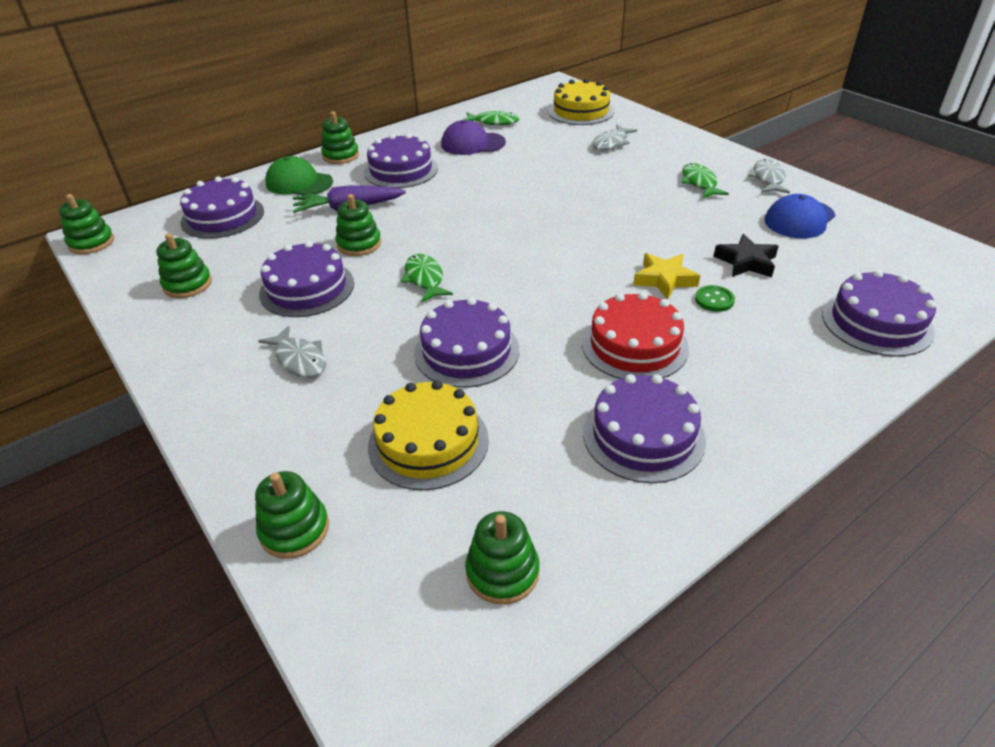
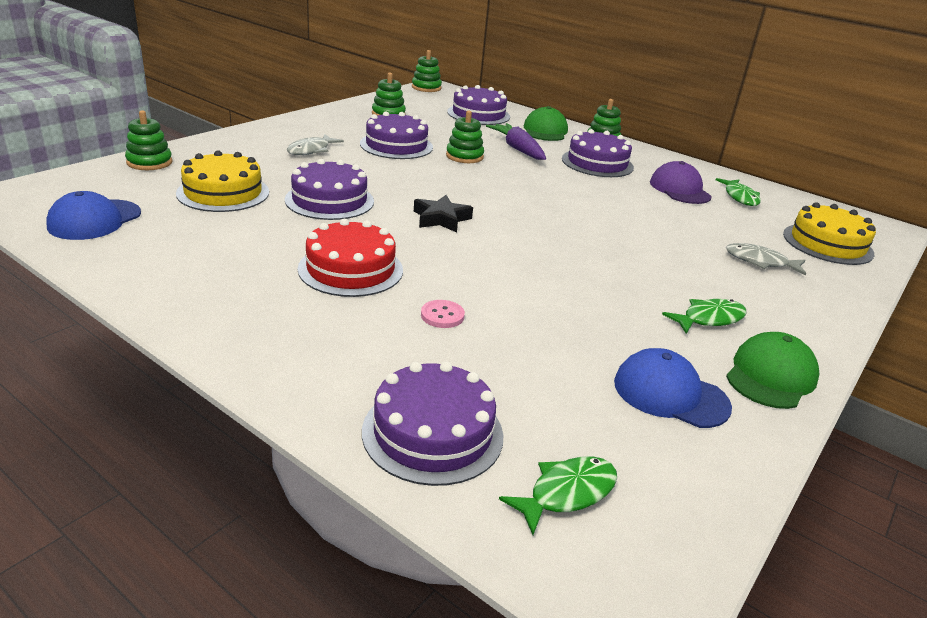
camera: 70 degrees right, 10 degrees down
green fish [401,254,453,302] -> green fish moved to [499,457,617,535]
green stacking toy [465,511,539,605] -> blue cap [46,191,141,240]
purple cake [583,374,706,483] -> none
yellow star [633,253,700,299] -> none
green button [695,285,735,312] -> pink button [421,300,465,328]
black star [713,234,778,277] -> black star moved to [414,195,473,232]
grey fish [748,159,790,194] -> green cap [726,332,820,409]

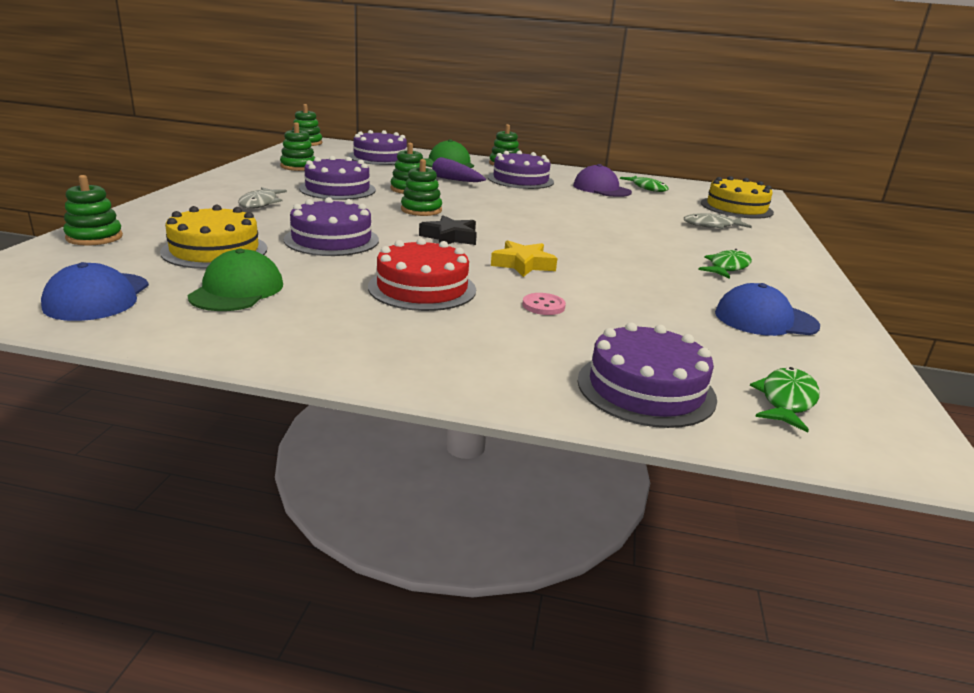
camera: 25 degrees left, 5 degrees down
green cap [726,332,820,409] -> green cap moved to [187,249,283,311]
none -> green stacking toy [401,159,442,216]
none -> yellow star [491,240,557,277]

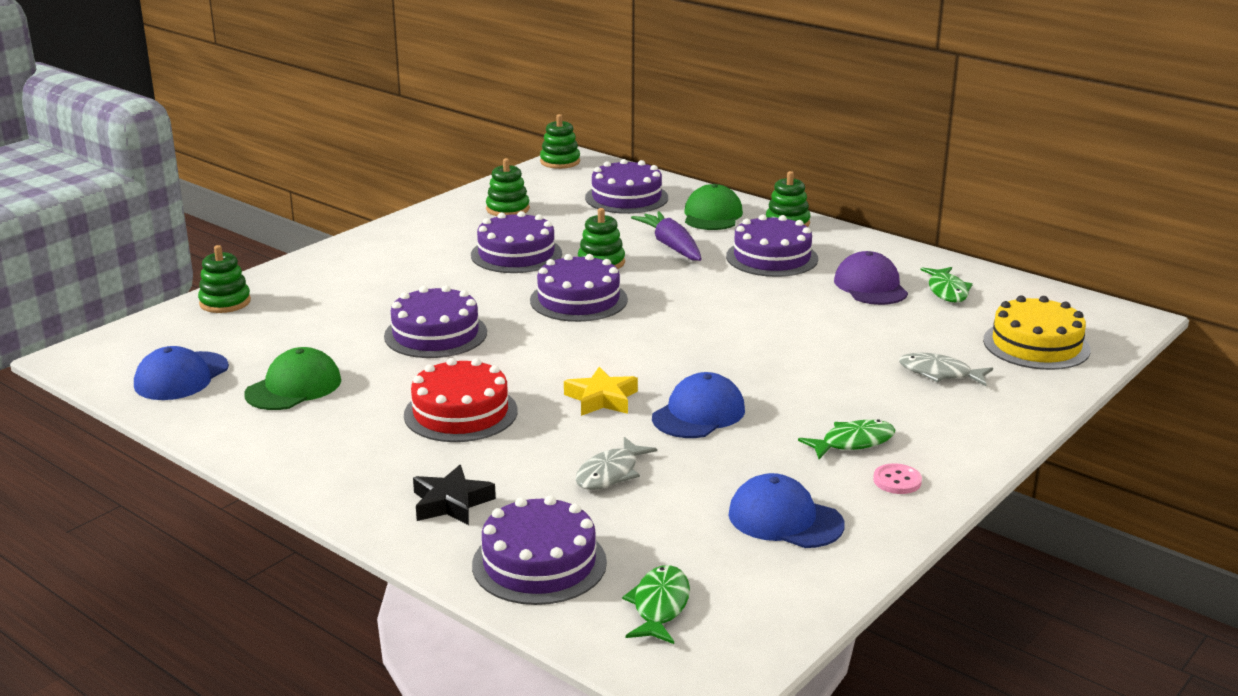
camera: 30 degrees right, 0 degrees up
yellow cake [160,205,267,269] -> none
grey fish [238,187,287,209] -> grey fish moved to [575,437,657,490]
green stacking toy [401,159,442,216] -> purple cake [530,254,628,322]
black star [419,215,477,245] -> black star moved to [413,465,496,525]
pink button [523,293,566,315] -> pink button moved to [873,463,922,494]
green fish [750,367,819,433] -> green fish turned 45 degrees counterclockwise [622,565,690,644]
none -> blue cap [652,372,745,438]

